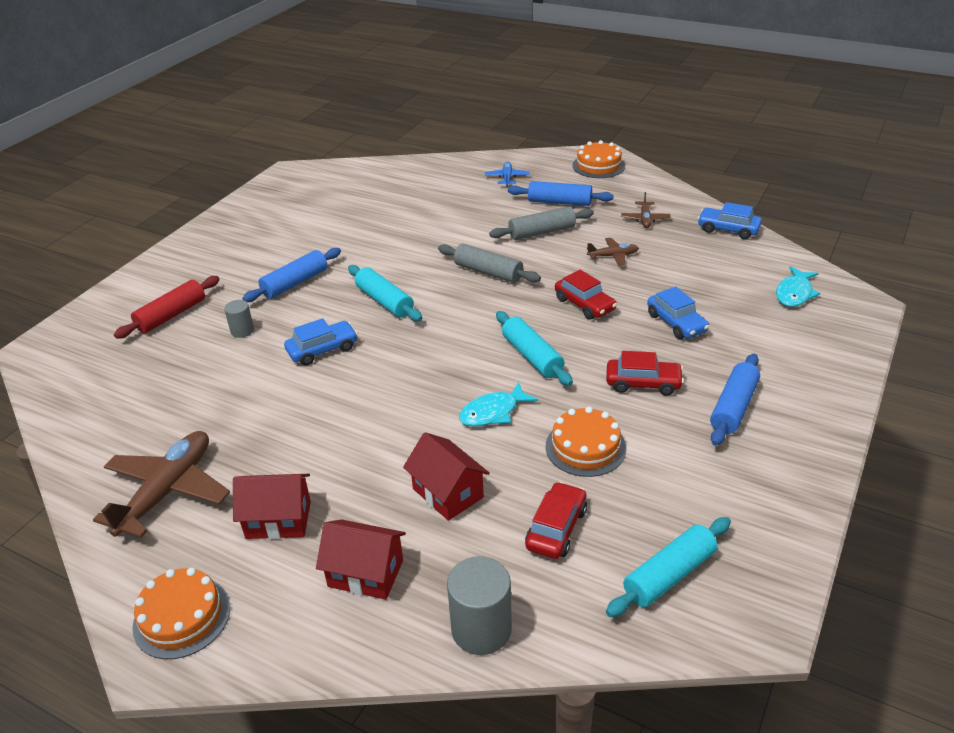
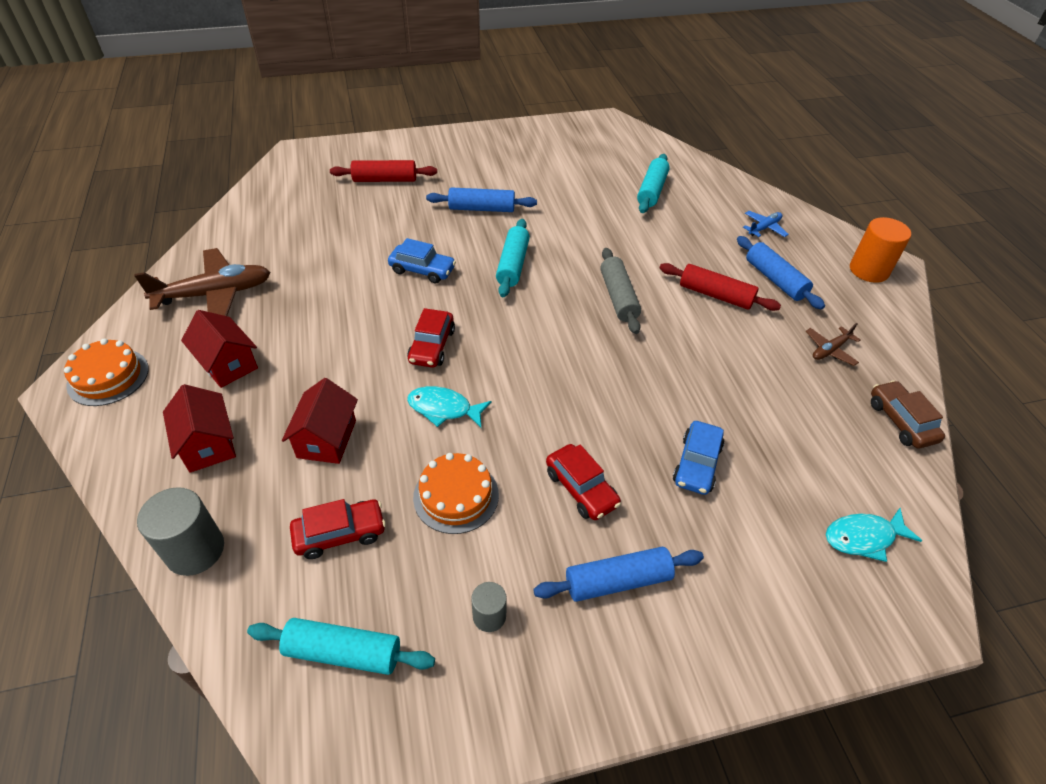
camera: 45 degrees right, 10 degrees up
grey cylinder [224,300,254,338] -> grey cylinder moved to [471,582,507,632]
grey rolling pin [489,206,594,240] -> red rolling pin [659,263,781,311]
turquoise rolling pin [496,311,573,386] -> turquoise rolling pin moved to [637,154,670,213]
red car [555,270,617,320] -> red car moved to [407,308,455,368]
orange cake [572,140,625,178] -> orange cylinder [850,217,911,283]
brown plane [587,238,639,266] -> none
blue car [697,202,762,239] -> brown car [871,380,945,448]

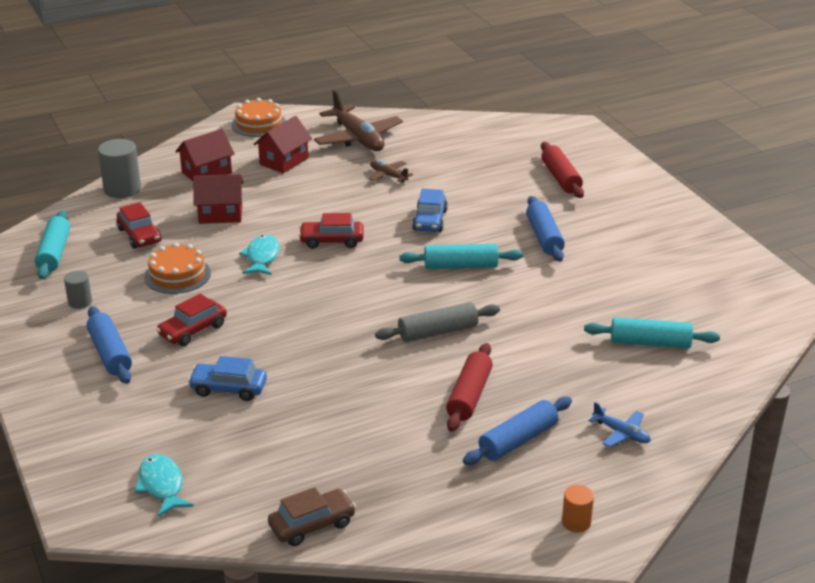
camera: 80 degrees right, 15 degrees down
brown plane [806,323,861,366] -> brown plane moved to [369,160,413,183]
orange cylinder [850,217,911,283] -> orange cylinder [562,485,594,533], size x0.56

